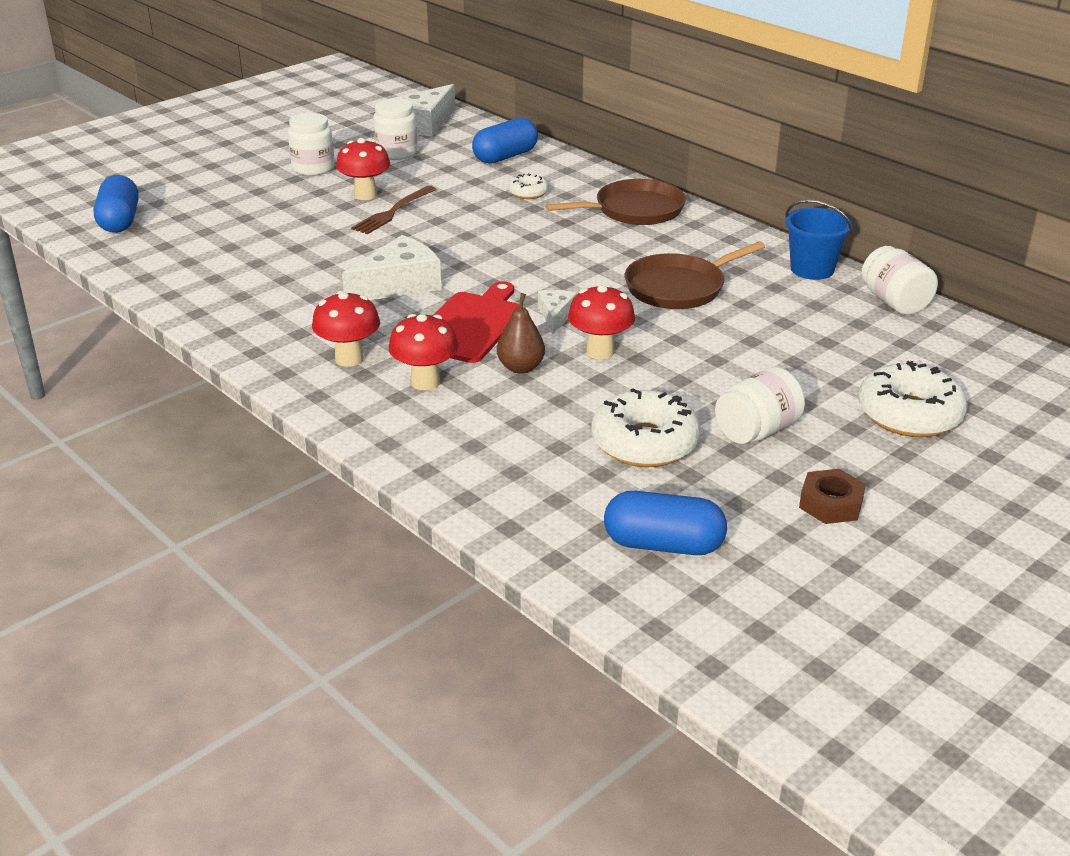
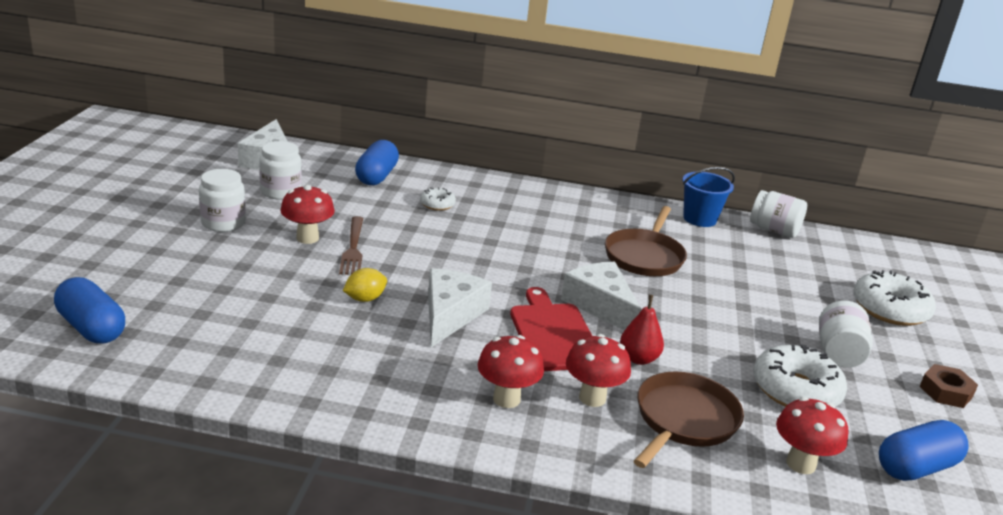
camera: 40 degrees left, 5 degrees down
brown pear [497,293,545,374] -> red pear [620,295,664,365]
white cheese [538,290,577,334] -> white cheese [561,262,642,330], size x1.82
brown pan [545,179,686,225] -> brown pan moved to [634,372,744,468]
red mushroom [568,284,635,359] -> red mushroom moved to [776,397,848,474]
none -> yellow lemon [343,268,387,302]

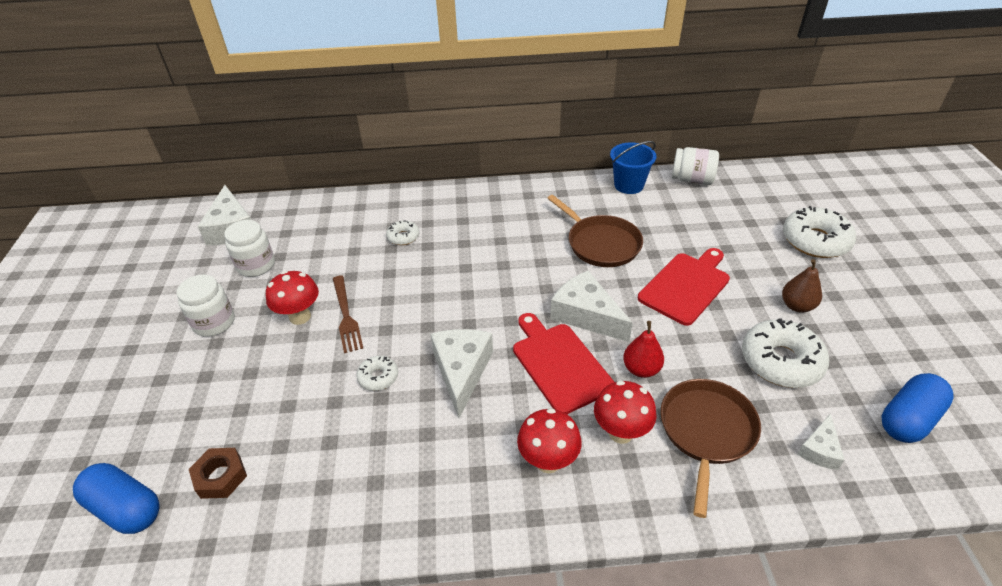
camera: 10 degrees left, 15 degrees up
yellow lemon [343,268,387,302] -> white donut [356,356,398,391]
blue capsule [355,140,399,185] -> none
brown pan [605,206,687,276] -> brown pan turned 45 degrees counterclockwise [547,195,643,267]
red mushroom [776,397,848,474] -> white cheese [797,413,844,470]
white jar [819,300,873,368] -> brown pear [782,259,822,313]
brown nut [920,364,978,408] -> brown nut moved to [189,448,247,499]
none -> red cutting board [638,248,730,326]

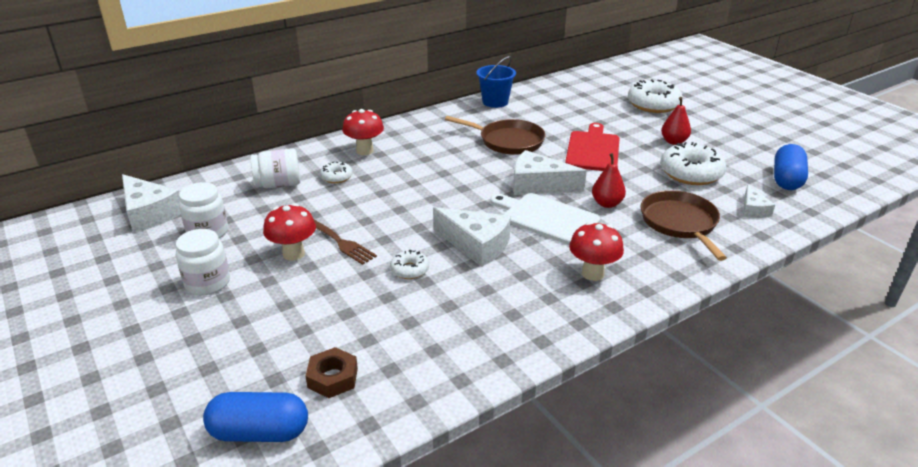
camera: 30 degrees left, 10 degrees down
white cheese [431,329,493,418] -> white cheese turned 150 degrees clockwise [433,207,511,267]
red cutting board [513,313,614,414] -> white cutting board [490,193,601,245]
red mushroom [594,380,657,444] -> red mushroom moved to [342,109,384,155]
white jar [672,147,719,185] -> white jar moved to [251,148,300,188]
brown pear [782,259,822,313] -> red pear [661,97,691,145]

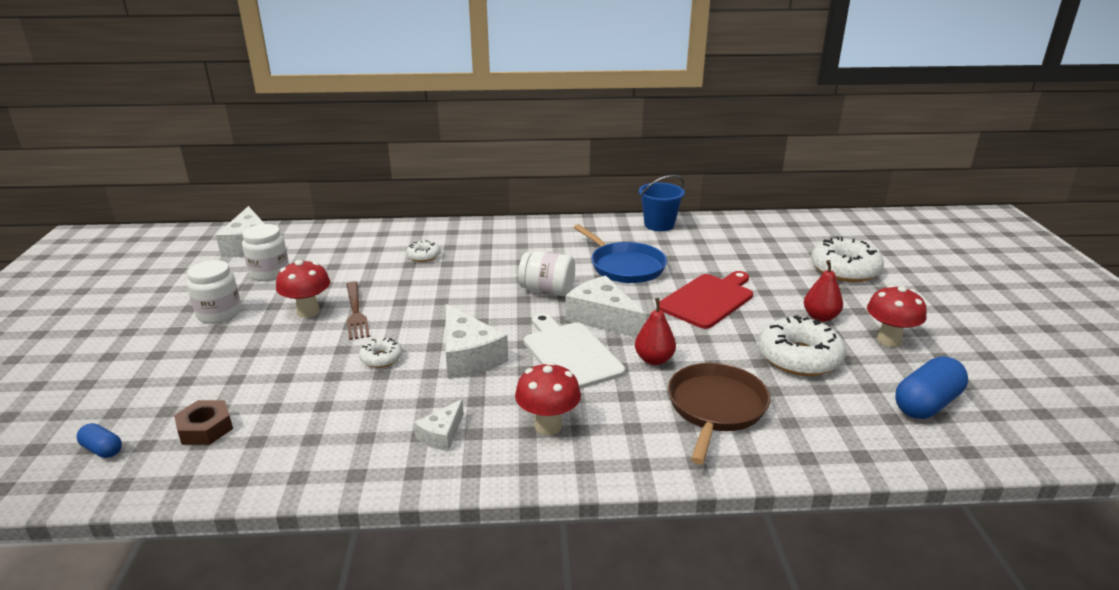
camera: 30 degrees right, 5 degrees down
blue capsule [203,392,308,442] -> blue capsule [77,423,122,458], size x0.53
white jar [251,148,300,188] -> white jar moved to [518,251,575,296]
red mushroom [342,109,384,155] -> red mushroom moved to [867,285,927,347]
brown pan [445,116,546,155] -> blue pan [573,224,667,283]
white cheese [743,185,775,218] -> white cheese moved to [414,399,464,451]

